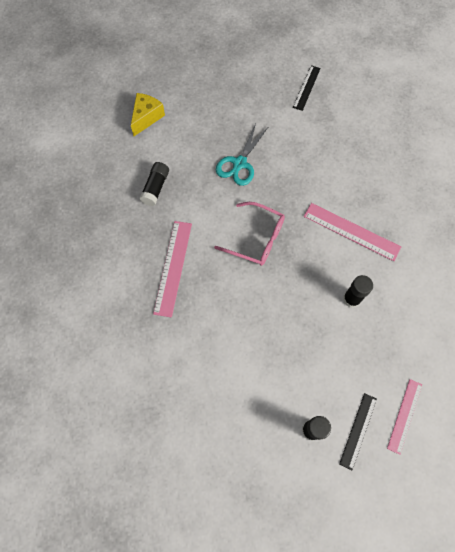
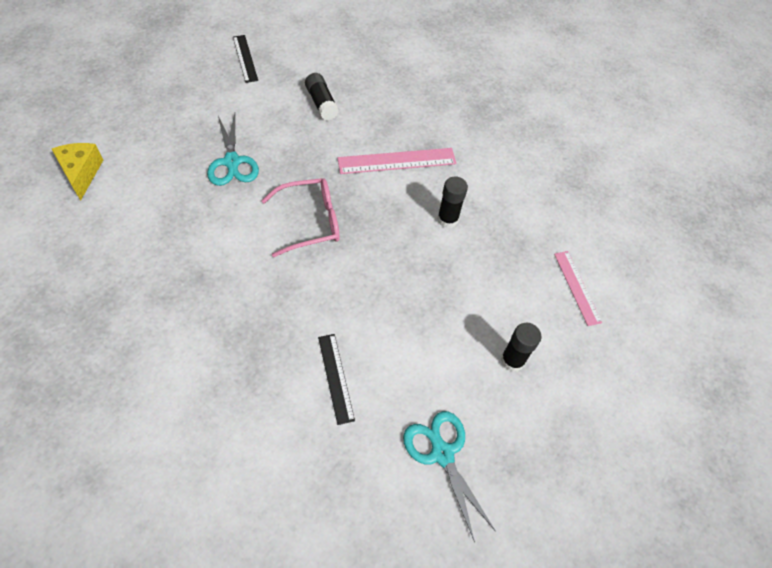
camera: 45 degrees left, 10 degrees down
black glue stick [139,162,169,206] -> black glue stick moved to [305,73,339,121]
pink ruler [153,221,192,318] -> none
black ruler [339,393,377,470] -> black ruler moved to [318,334,355,425]
none -> turquoise scissors [403,411,496,542]

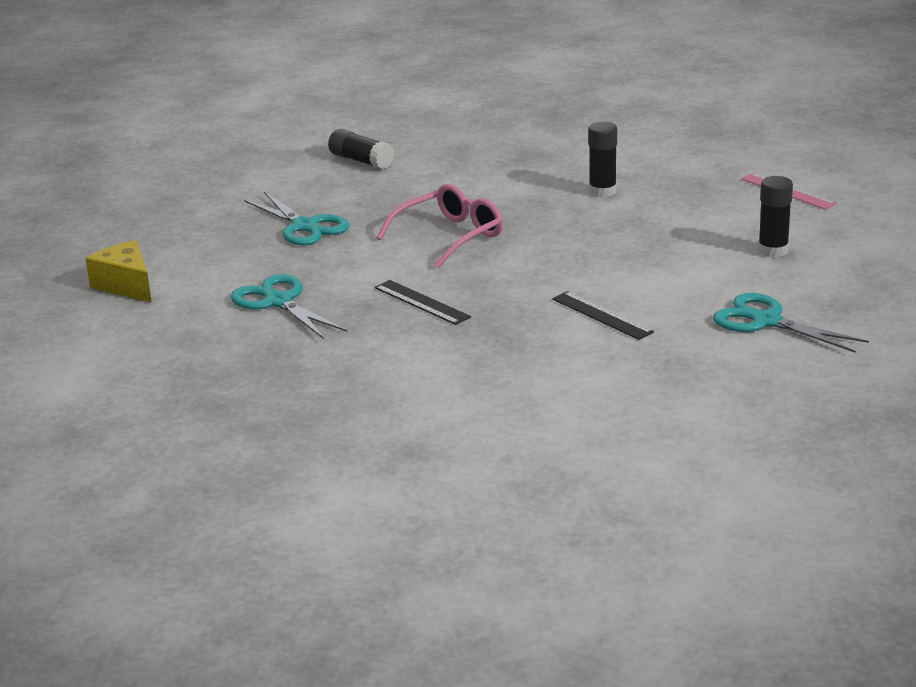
camera: 20 degrees left, 30 degrees down
black ruler [233,35,258,83] -> black ruler moved to [375,280,471,325]
pink ruler [338,148,456,174] -> none
none -> turquoise scissors [231,274,347,339]

